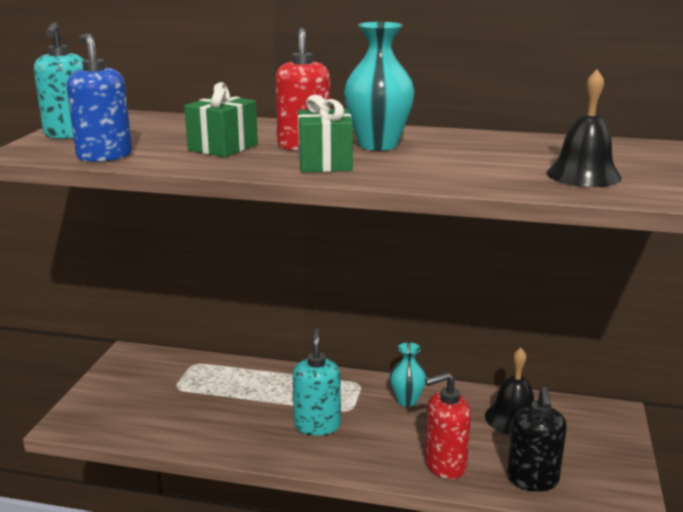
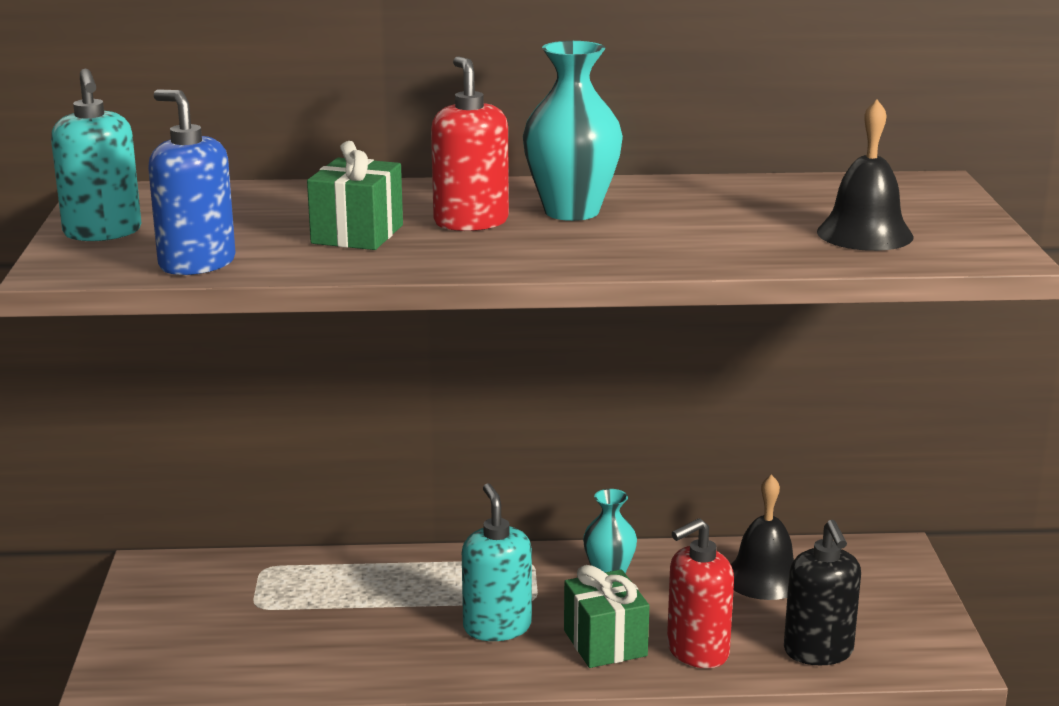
camera: 15 degrees left, 0 degrees up
green gift [298,95,353,172] -> green gift moved to [564,565,649,668]

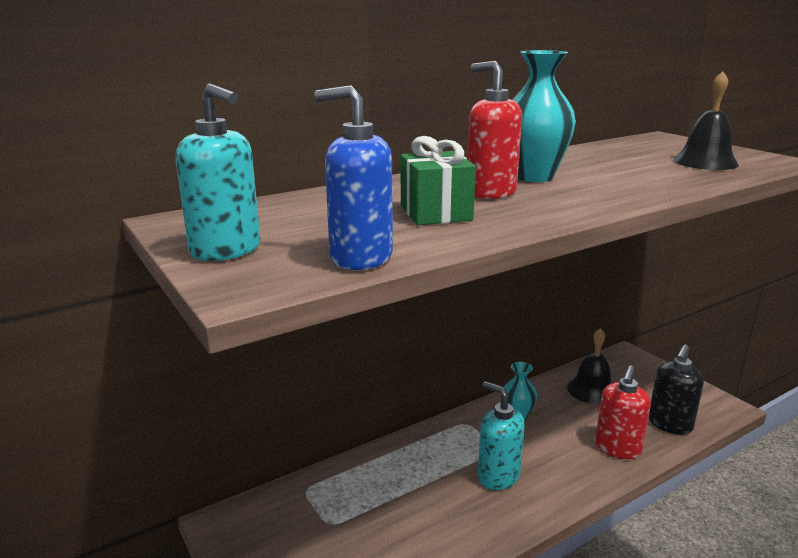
camera: 30 degrees left, 0 degrees up
green gift [564,565,649,668] -> none
black soap dispenser [784,520,861,665] -> black soap dispenser turned 75 degrees clockwise [649,345,704,435]

